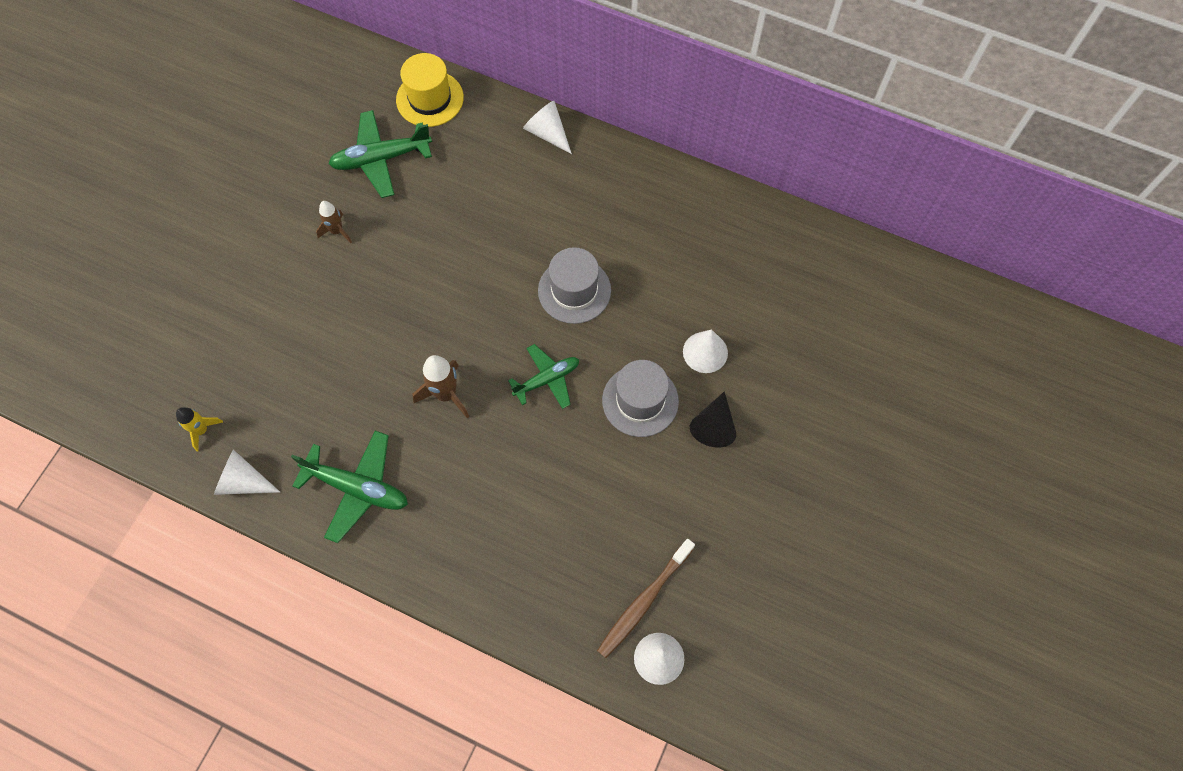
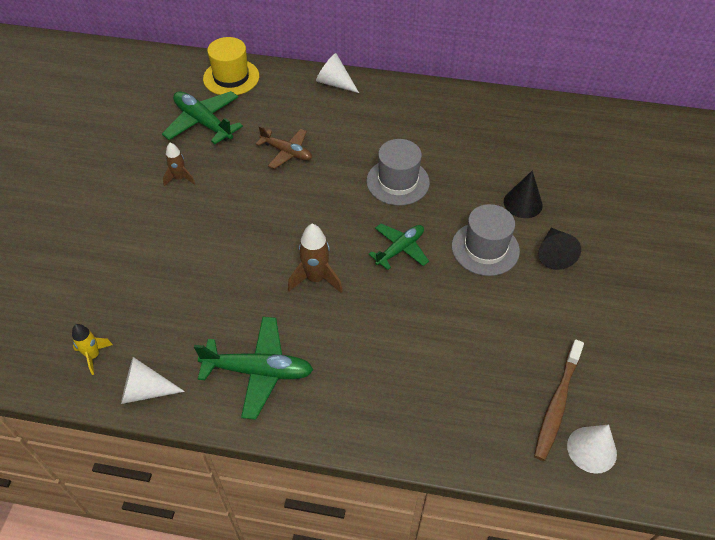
camera: 15 degrees left, 15 degrees down
green plane [328,110,432,198] -> green plane turned 75 degrees clockwise [162,91,243,144]
white cone [683,329,728,373] -> black cone [504,171,543,218]
none -> brown plane [256,126,312,169]

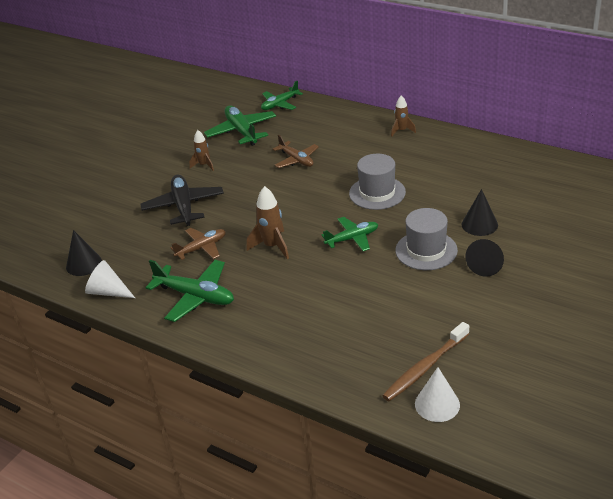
camera: 25 degrees right, 15 degrees down
yellow rocket [72,324,113,375] -> black cone [66,230,102,276]
yellow hat [203,37,259,95] -> green plane [261,81,303,110]
white cone [316,53,359,93] -> none
none -> black plane [141,175,224,226]
none -> brown plane [171,228,226,260]
none -> brown rocket [391,95,416,137]

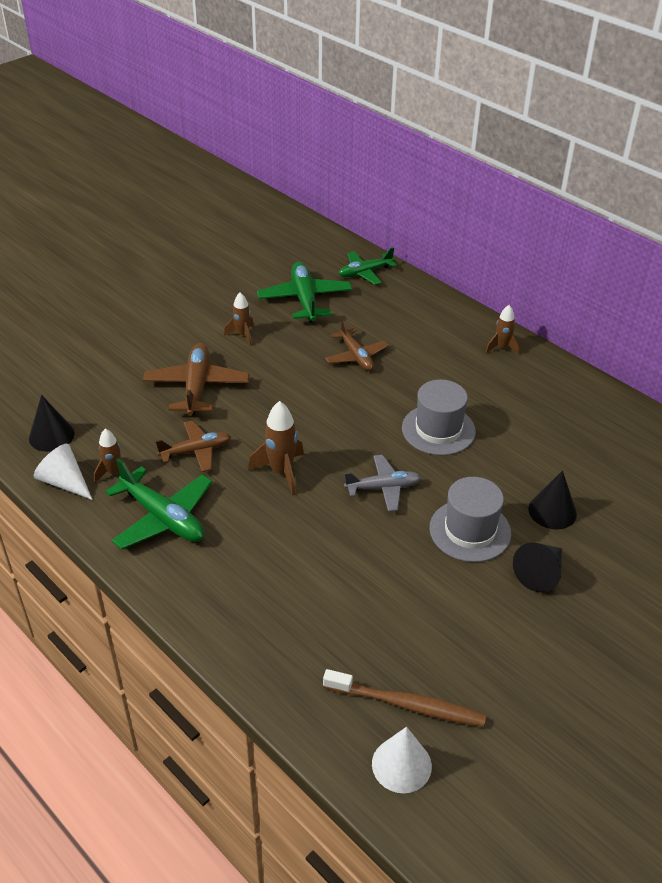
camera: 10 degrees right, 5 degrees up
black plane [141,175,224,226] -> brown plane [143,343,250,416]
green plane [321,217,378,251] -> grey plane [344,455,421,512]
brown toothbrush [382,322,469,401] -> brown toothbrush turned 135 degrees counterclockwise [323,669,486,727]
none -> brown rocket [94,429,132,483]

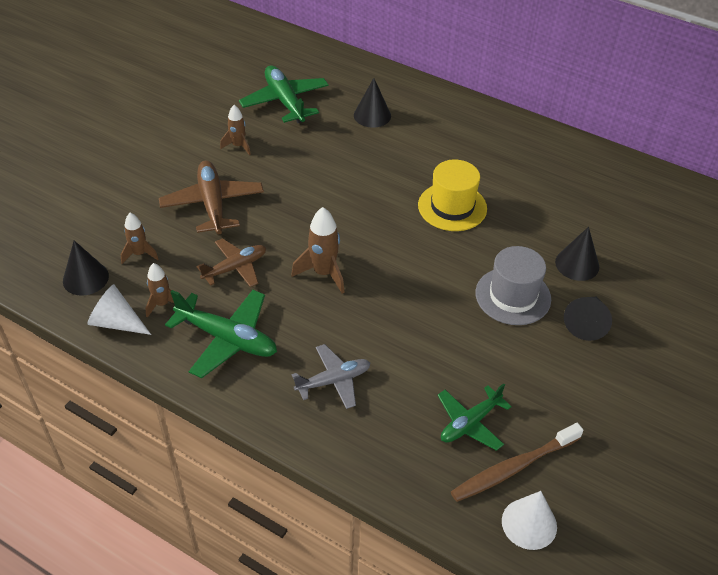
camera: 15 degrees left, 5 degrees up
brown toothbrush [323,669,486,727] -> brown toothbrush turned 150 degrees clockwise [451,423,584,502]
brown plane [325,319,389,371] -> none
green plane [339,247,397,285] -> green plane moved to [438,383,512,451]
grey plane [344,455,421,512] -> grey plane moved to [292,344,370,409]
grey hat [402,379,476,456] -> yellow hat [418,159,487,231]
brown rocket [486,305,520,355] -> brown rocket moved to [121,213,158,264]
none -> black cone [354,78,391,128]

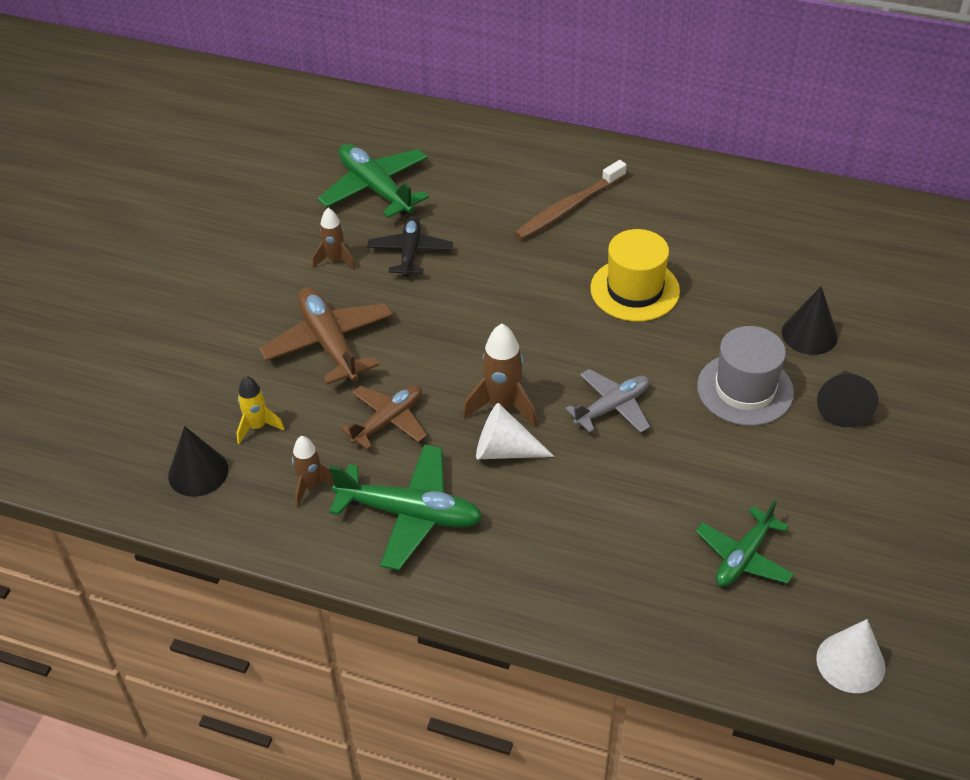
camera: 10 degrees left, 0 degrees up
white cone [87,284,151,335] -> white cone moved to [476,403,554,459]
brown rocket [121,213,158,264] -> yellow rocket [236,376,285,444]
grey plane [292,344,370,409] -> grey plane moved to [565,369,650,433]
black cone [354,78,391,128] -> none
brown toothbrush [451,423,584,502] -> brown toothbrush moved to [514,160,626,240]
none -> black plane [367,216,453,277]

